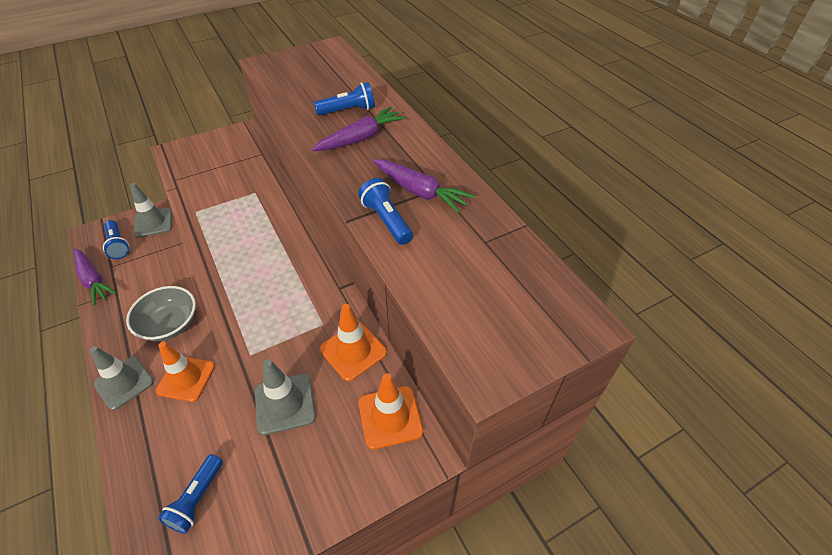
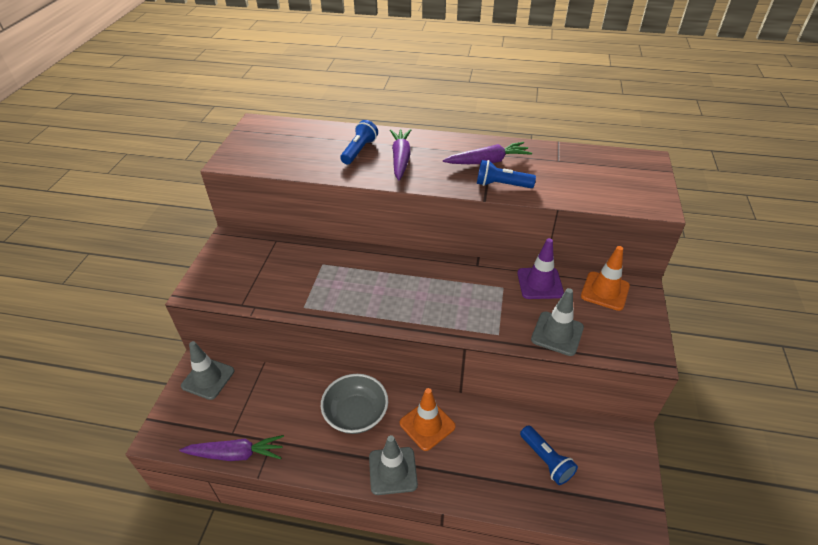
camera: 50 degrees left, 5 degrees down
blue flashlight [103,220,130,259] -> none
orange traffic cone [320,304,387,381] -> purple traffic cone [517,238,564,299]

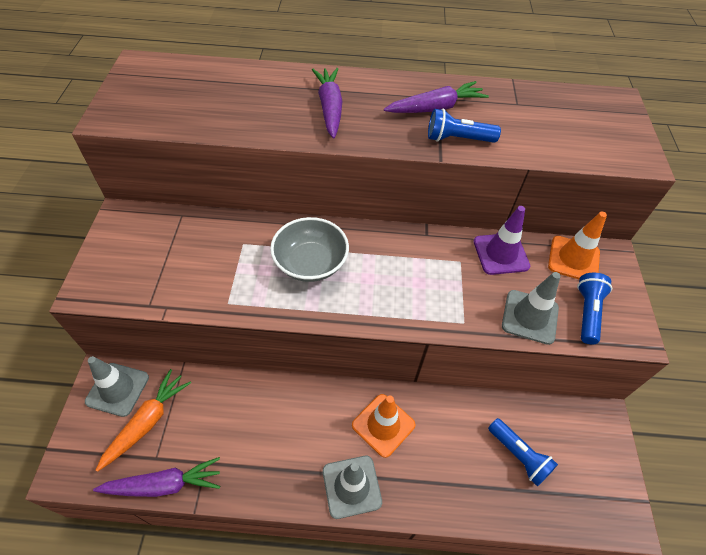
camera: 10 degrees left, 10 degrees up
grey bowl [321,374,388,434] -> grey bowl moved to [270,217,349,282]
blue flashlight [340,120,378,165] -> blue flashlight moved to [577,273,612,344]
none -> orange carrot [96,369,191,472]

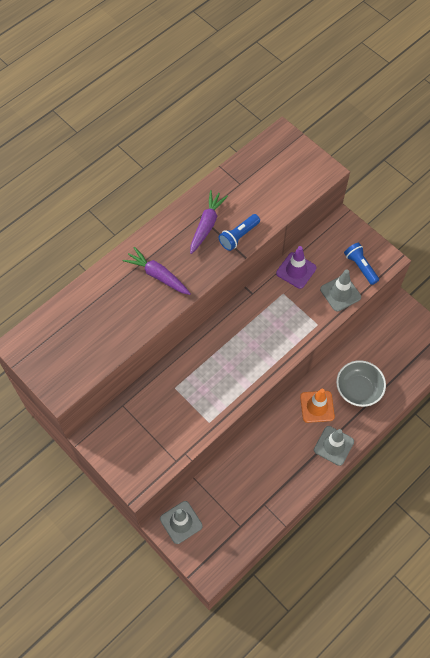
camera: 45 degrees left, 10 degrees up
purple carrot [93,457,220,497] -> none
orange carrot [96,369,191,472] -> none
grey bowl [270,217,349,282] -> grey bowl moved to [336,360,386,407]
blue flashlight [488,418,558,486] -> none
orange traffic cone [548,212,607,279] -> none

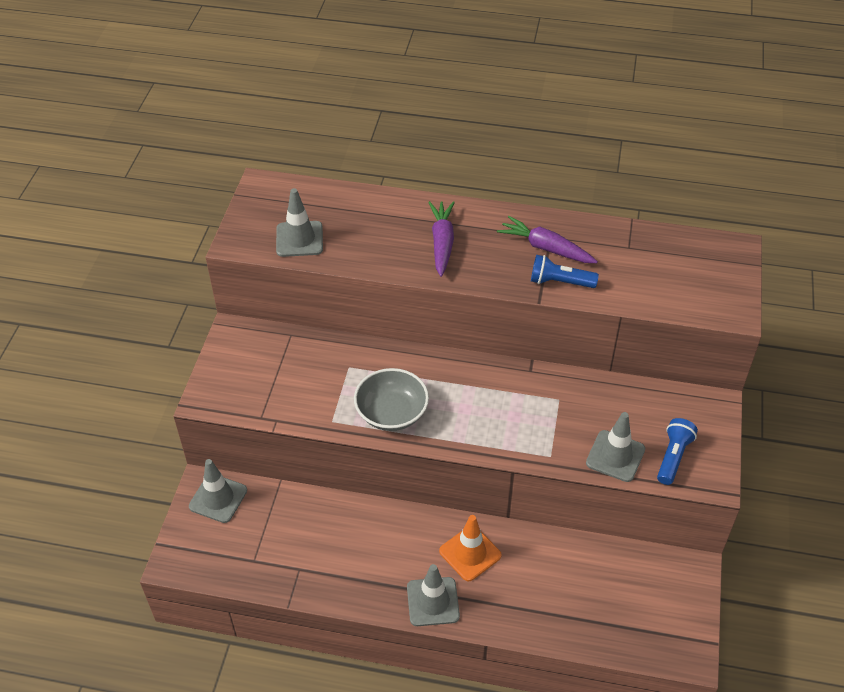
camera: 55 degrees right, 15 degrees down
purple carrot [190,190,228,254] -> purple carrot turned 135 degrees counterclockwise [497,216,598,263]
purple traffic cone [276,246,317,289] -> none
grey bowl [336,360,386,407] -> grey bowl moved to [354,368,429,431]
none -> grey traffic cone [276,188,323,257]

